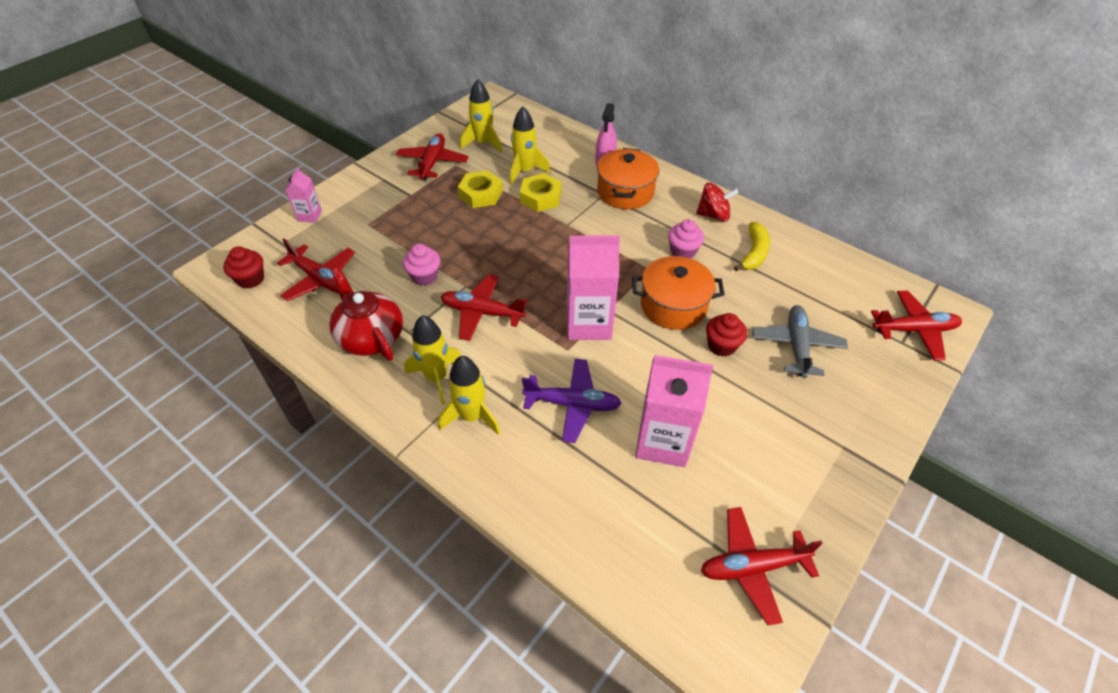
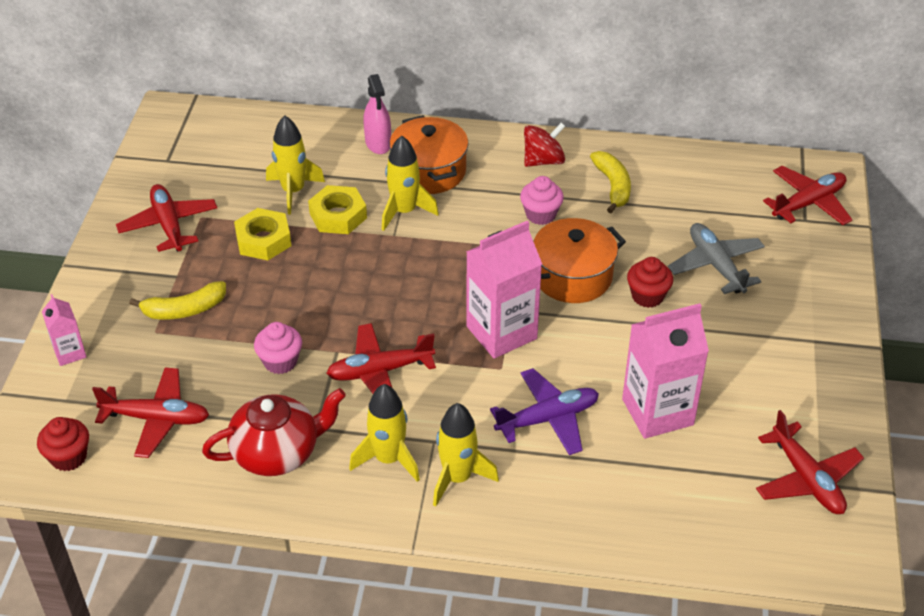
camera: 30 degrees left, 5 degrees down
red teapot [329,267,403,361] -> red teapot turned 135 degrees clockwise [202,388,346,476]
yellow rocket [460,79,502,153] -> yellow rocket moved to [382,135,439,231]
red plane [701,507,823,625] -> red plane turned 75 degrees counterclockwise [756,410,864,514]
none -> yellow banana [129,281,226,319]

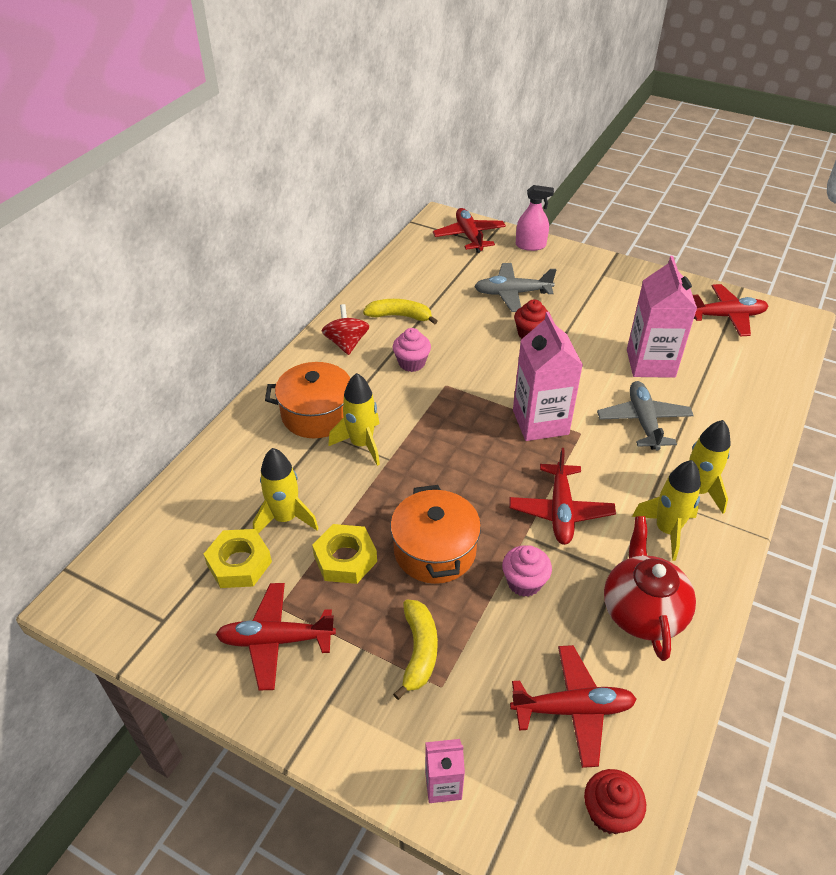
camera: 70 degrees left, 0 degrees up
red plane [92,367,209,458] -> red plane turned 60 degrees clockwise [510,645,636,768]
yellow nut [308,185,367,234] -> yellow nut moved to [204,529,272,588]
pink spray bottle [363,74,391,154] -> pink spray bottle moved to [516,185,554,251]
purple plane [490,368,599,455] -> grey plane [597,381,694,450]
orange pot [533,218,626,303] -> orange pot moved to [390,485,481,584]

